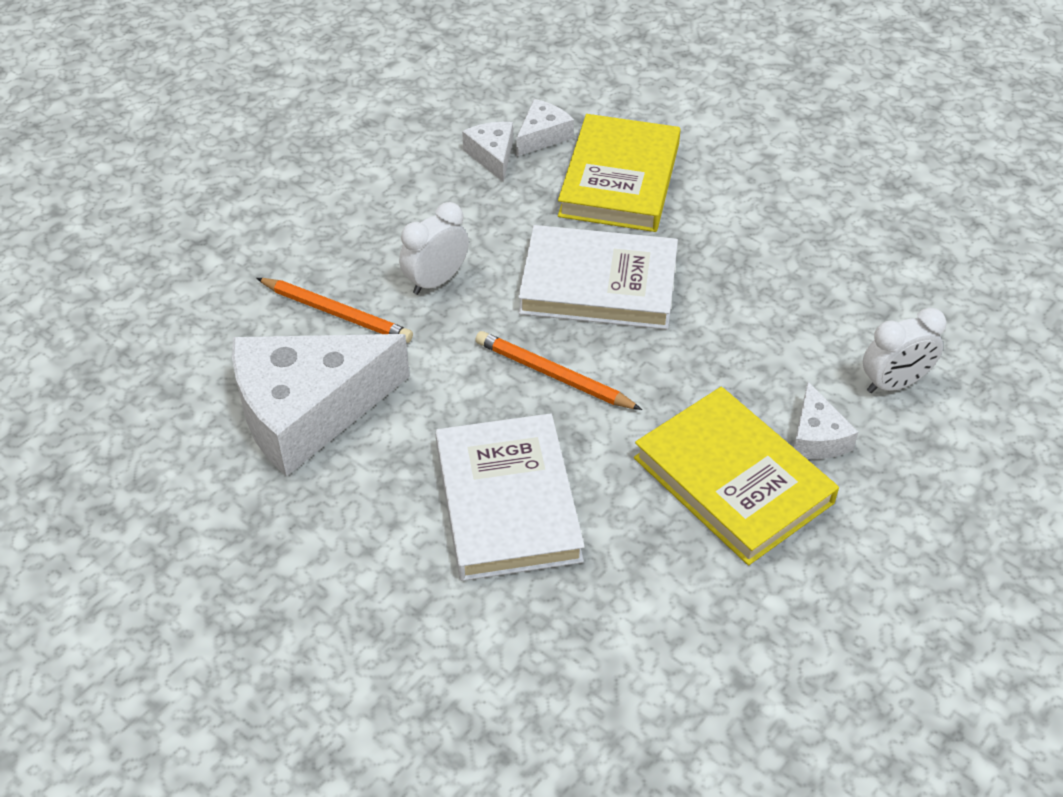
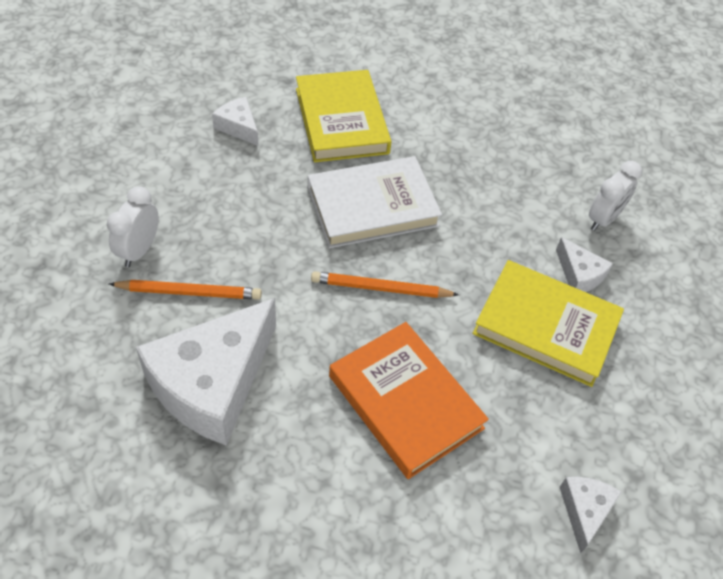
camera: 30 degrees left, 5 degrees up
white clock [399,202,469,295] -> white clock moved to [107,186,159,267]
white book [435,413,585,581] -> orange book [329,322,489,479]
white cheese [516,99,574,156] -> white cheese moved to [560,477,622,553]

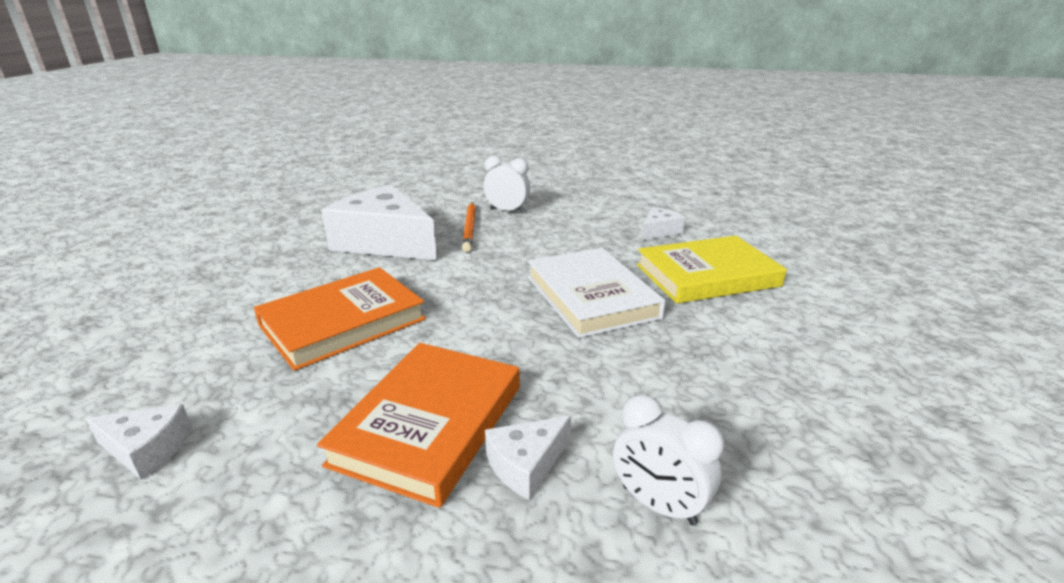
camera: 90 degrees right, 25 degrees down
orange pencil [311,271,459,298] -> none
yellow book [472,260,624,387] -> orange book [317,343,520,508]

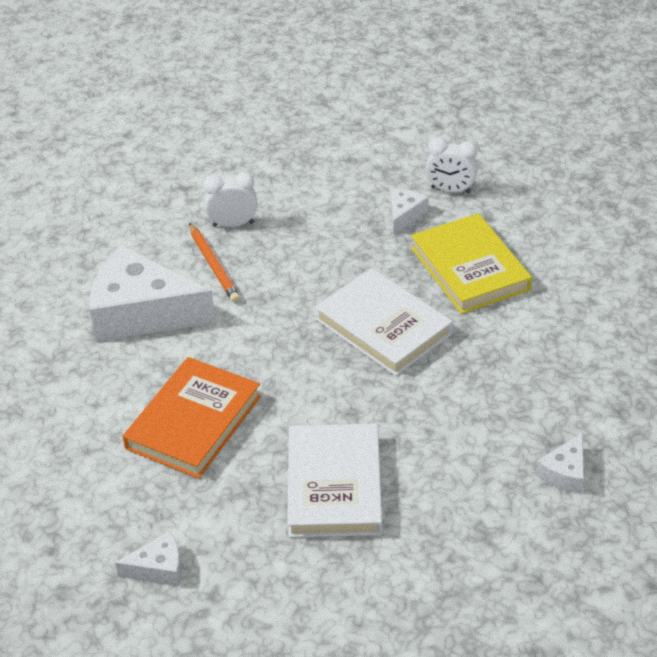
camera: 20 degrees left, 15 degrees up
orange book [317,343,520,508] -> white book [287,423,382,538]
white cheese [485,415,571,500] -> white cheese moved to [536,432,584,493]
white clock [613,395,724,525] -> white clock moved to [426,137,478,194]
yellow book [637,236,787,304] -> yellow book turned 75 degrees counterclockwise [411,213,532,314]

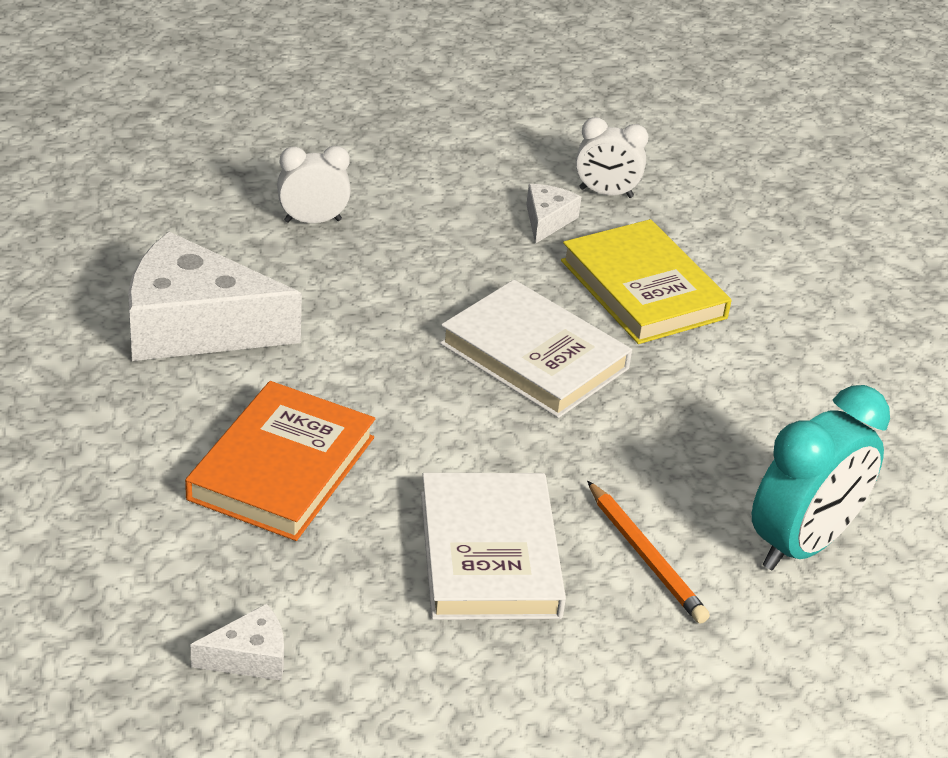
camera: 10 degrees left, 5 degrees down
orange pencil [189,223,241,303] -> orange pencil moved to [587,481,710,623]
white cheese [536,432,584,493] -> turquoise clock [752,385,890,570]

